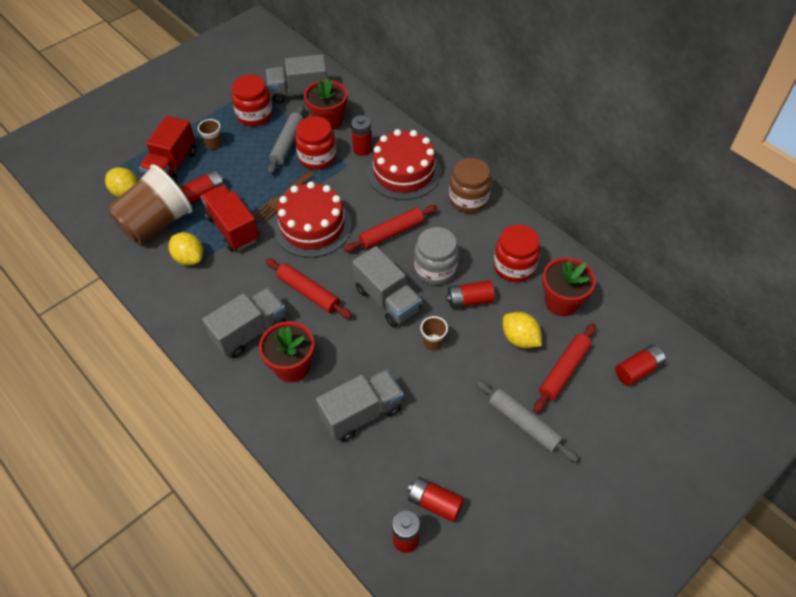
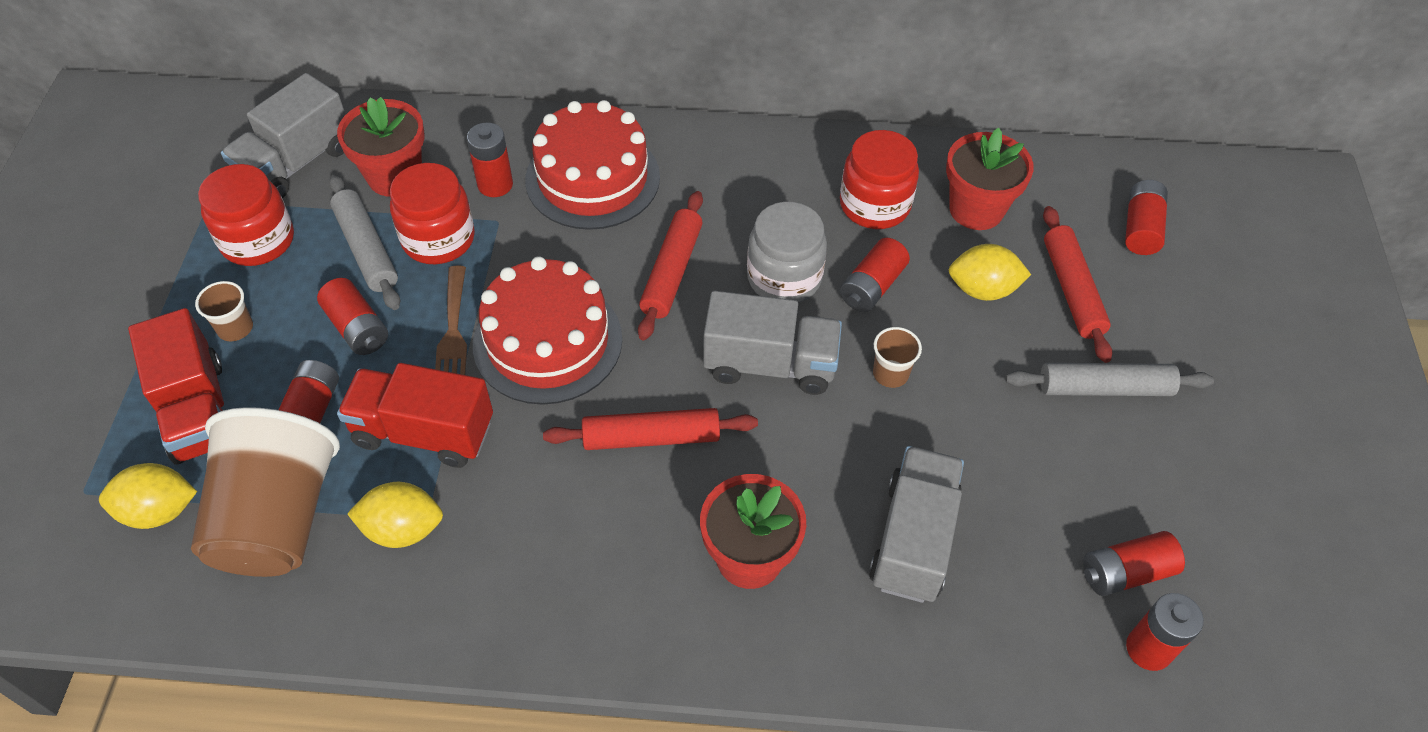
camera: 45 degrees left, 0 degrees up
grey truck [202,287,286,358] -> none
brown jar [449,158,492,213] -> none
none -> red battery [317,278,388,355]

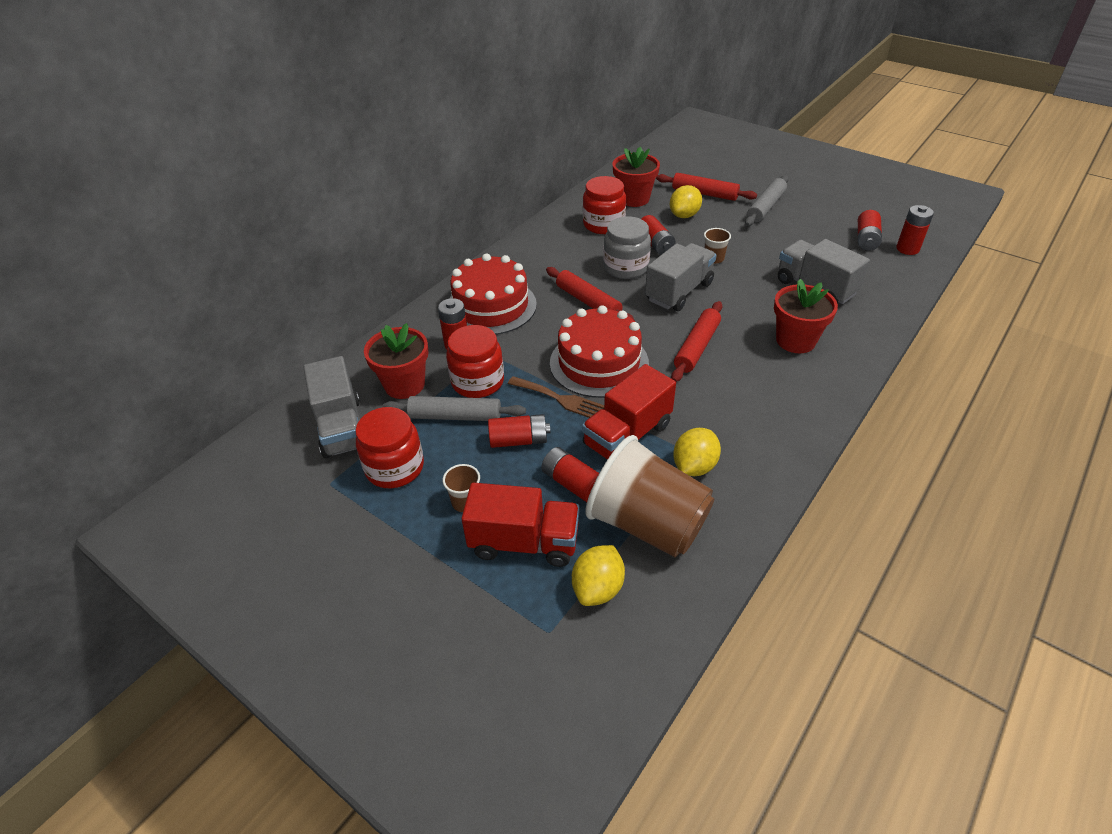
camera: 55 degrees left, 10 degrees down
red battery [1125,180,1168,255] -> none

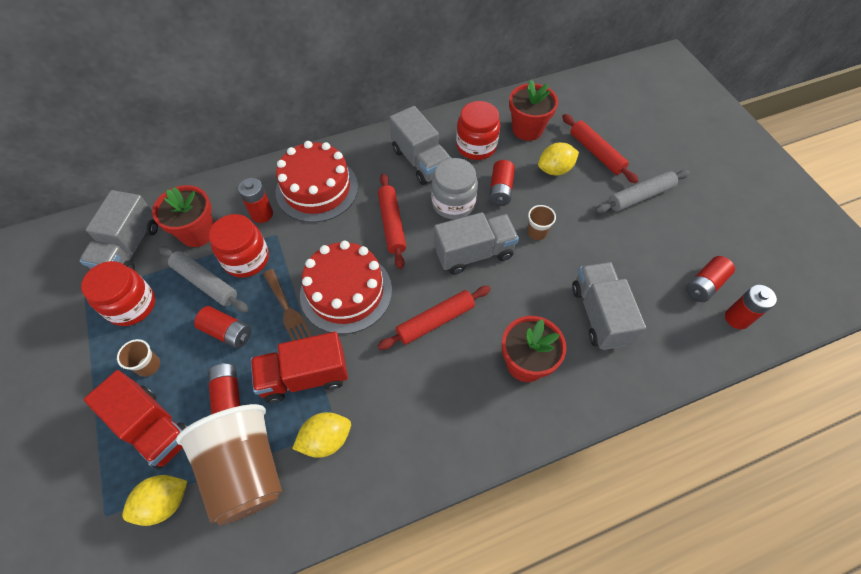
camera: 30 degrees right, 15 degrees up
none -> grey truck [389,106,451,185]

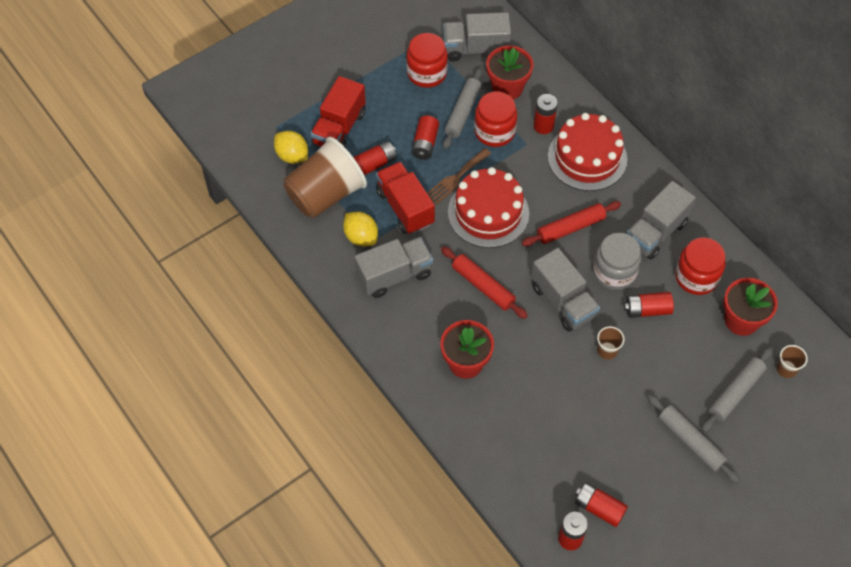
camera: 75 degrees right, 0 degrees up
brown cup [117,339,160,377] -> brown cup moved to [776,345,808,378]
yellow lemon [538,142,579,176] -> none
red rolling pin [562,114,639,183] -> grey rolling pin [701,347,773,432]
grey truck [572,262,646,350] -> grey truck moved to [354,237,433,298]

